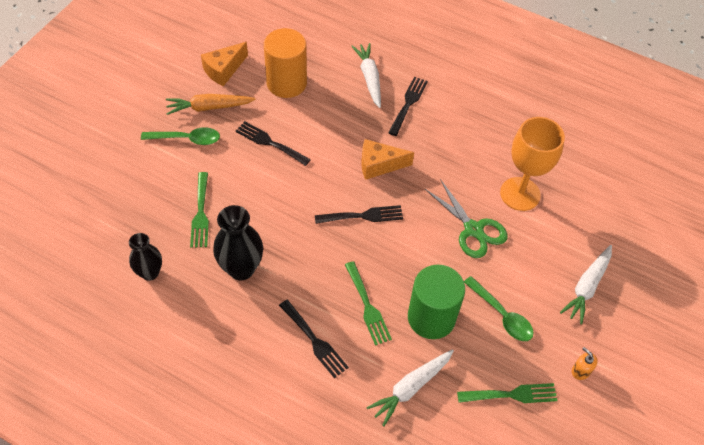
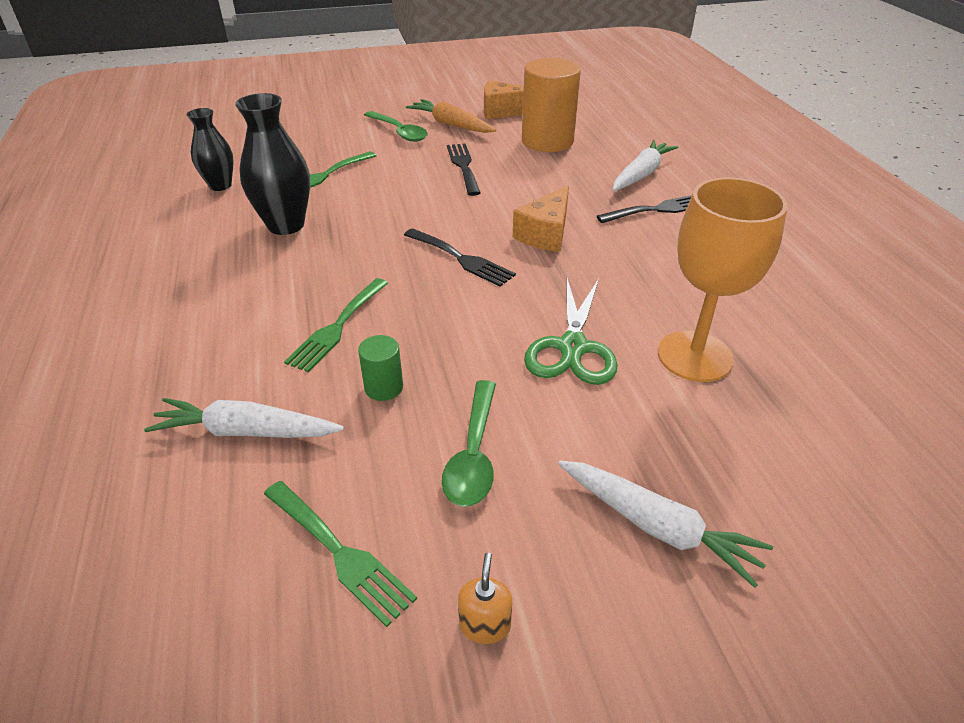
camera: 50 degrees right, 15 degrees down
black fork [279,300,349,378] -> none
orange cheese [361,139,414,180] -> orange cheese turned 105 degrees counterclockwise [512,185,569,252]
green cylinder [408,265,465,339] -> green cylinder [358,335,403,401], size x0.46
white carrot [560,245,612,325] -> white carrot turned 135 degrees counterclockwise [558,461,773,588]

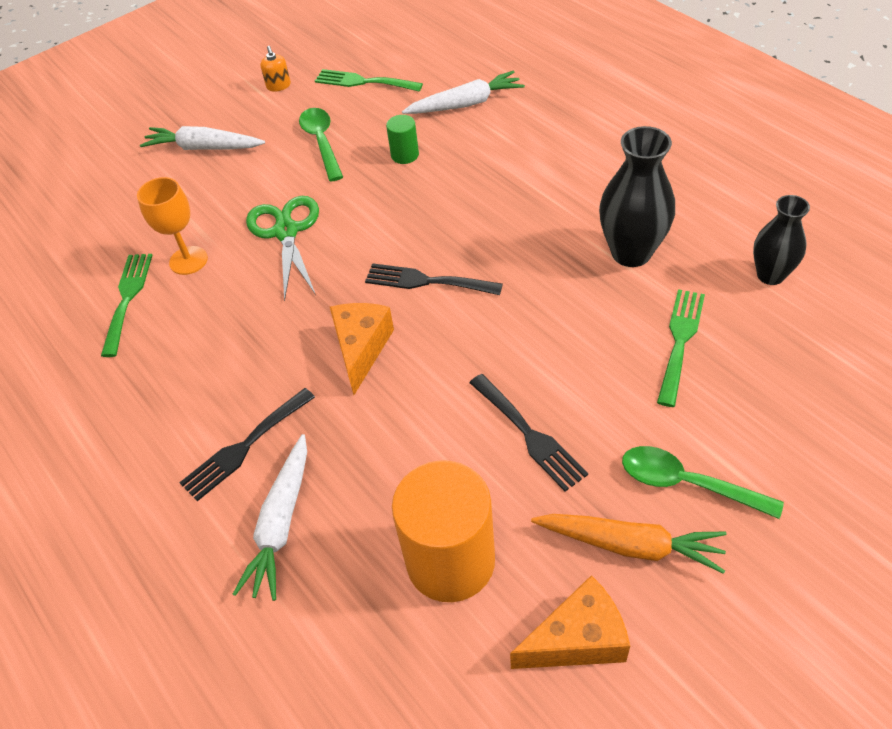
camera: 160 degrees right, 10 degrees up
green fork [284,278,388,372] -> green fork moved to [101,254,153,357]
orange goblet [658,177,788,382] -> orange goblet [137,177,208,275], size x0.63

